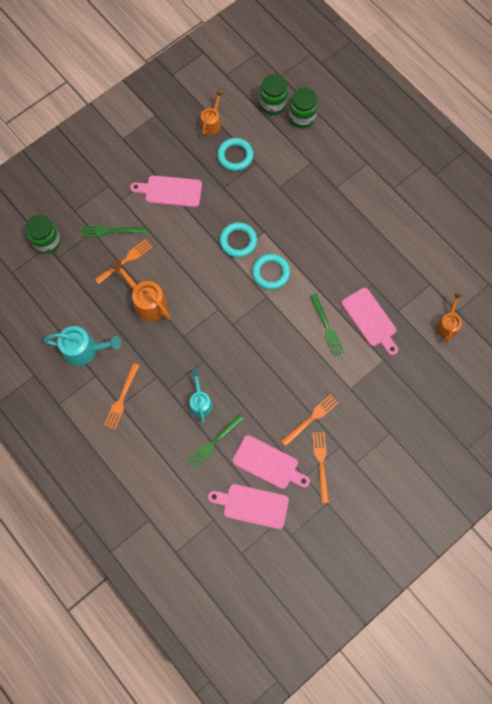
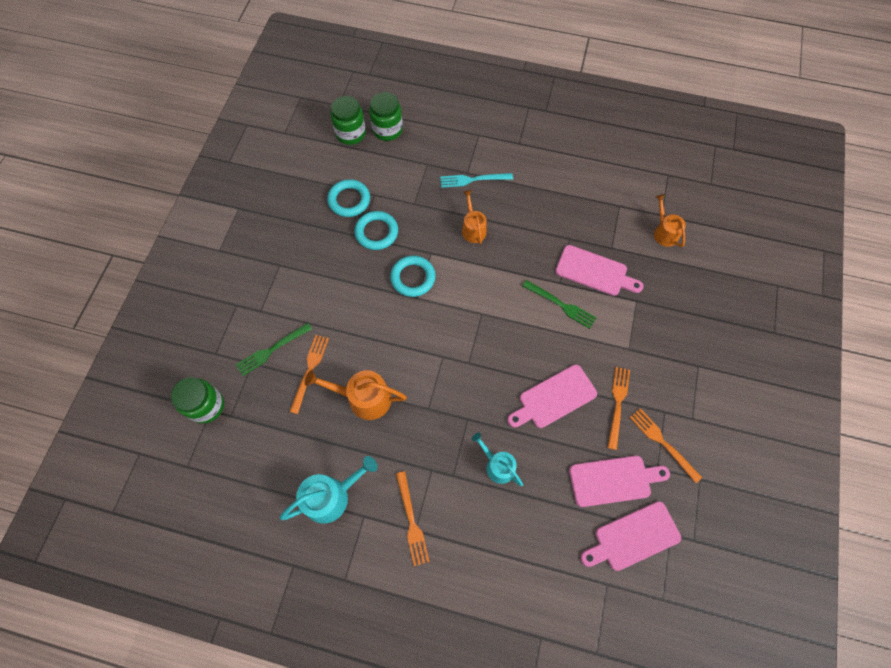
camera: 35 degrees left, 5 degrees down
pink cutting board [130,175,202,208] -> pink cutting board moved to [508,365,597,428]
green fork [186,414,244,469] -> none
orange watering can [200,91,223,135] -> orange watering can moved to [462,190,487,244]
turquoise ring [252,254,290,290] -> turquoise ring moved to [355,211,398,250]
none -> turquoise fork [440,173,513,188]

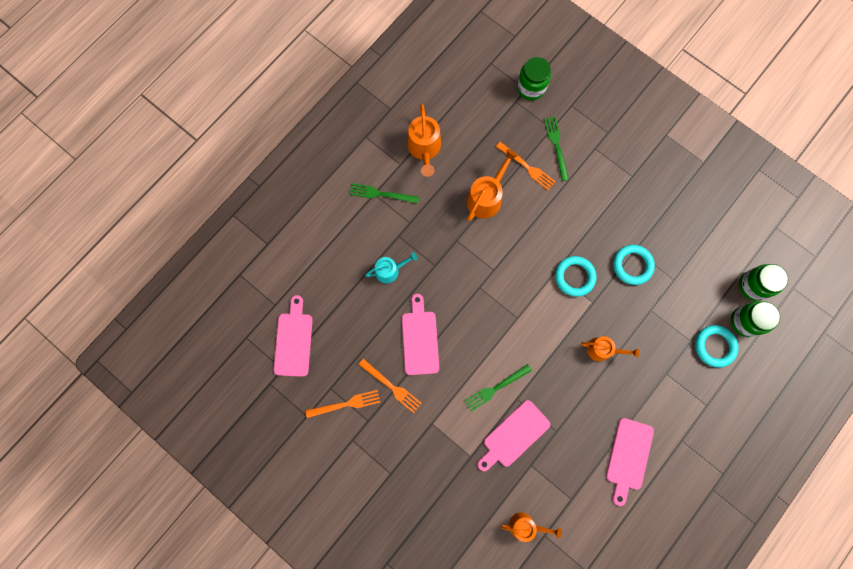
camera: 115 degrees right, 10 degrees up
turquoise watering can [280,456,377,524] -> orange watering can [407,104,441,177]
turquoise ring [327,179,370,217] -> turquoise ring moved to [695,325,738,368]
orange fork [396,471,430,566] -> green fork [349,183,419,204]
turquoise fork [440,173,513,188] -> none
pink cutting board [569,456,670,507] -> pink cutting board moved to [606,418,654,506]

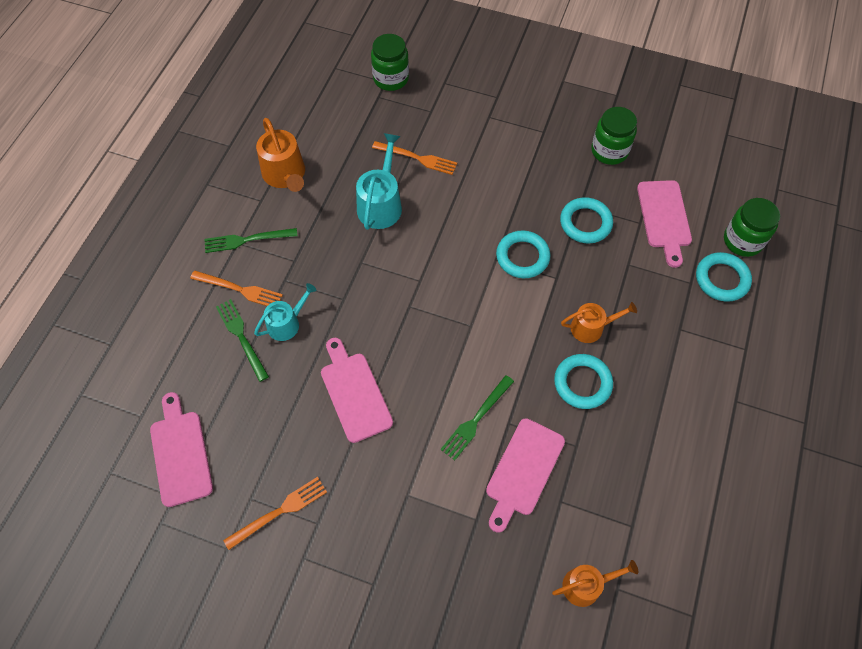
camera: 20 degrees left, 15 degrees down
orange fork [358,359,422,413] -> orange fork moved to [190,271,283,306]
orange watering can [466,149,518,221] -> turquoise watering can [356,133,402,230]
green fork [544,116,569,181] -> green fork moved to [216,299,269,382]
pink cutting board [606,418,654,506] -> pink cutting board moved to [637,180,692,268]
green jar [739,264,788,301] -> green jar moved to [591,107,637,165]
none -> turquoise ring [554,354,613,409]

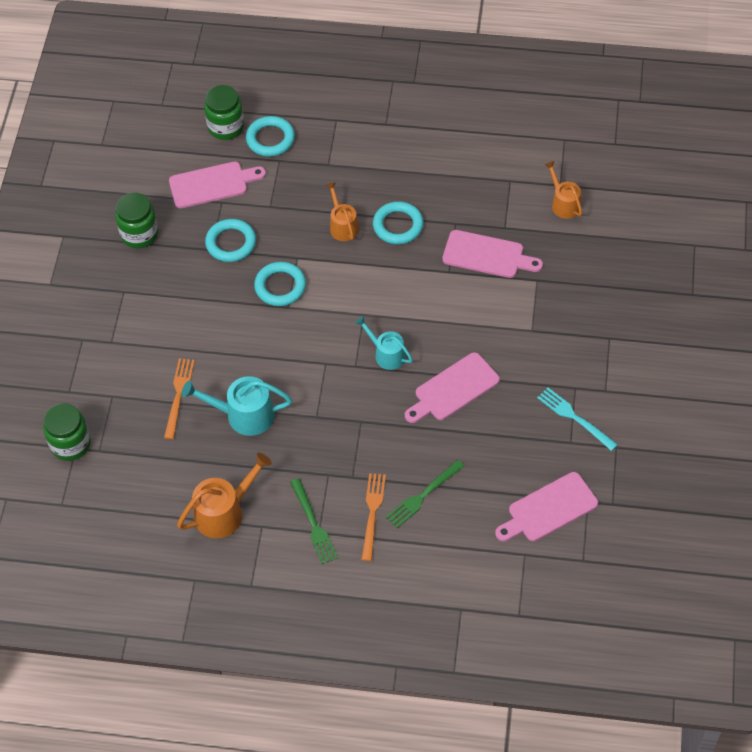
camera: 100 degrees left, 5 degrees down
orange fork [223,477,327,550] -> turquoise fork [537,387,618,451]
turquoise watering can [254,283,317,341] -> turquoise watering can moved to [355,316,413,370]
green fork [440,375,514,461] -> none

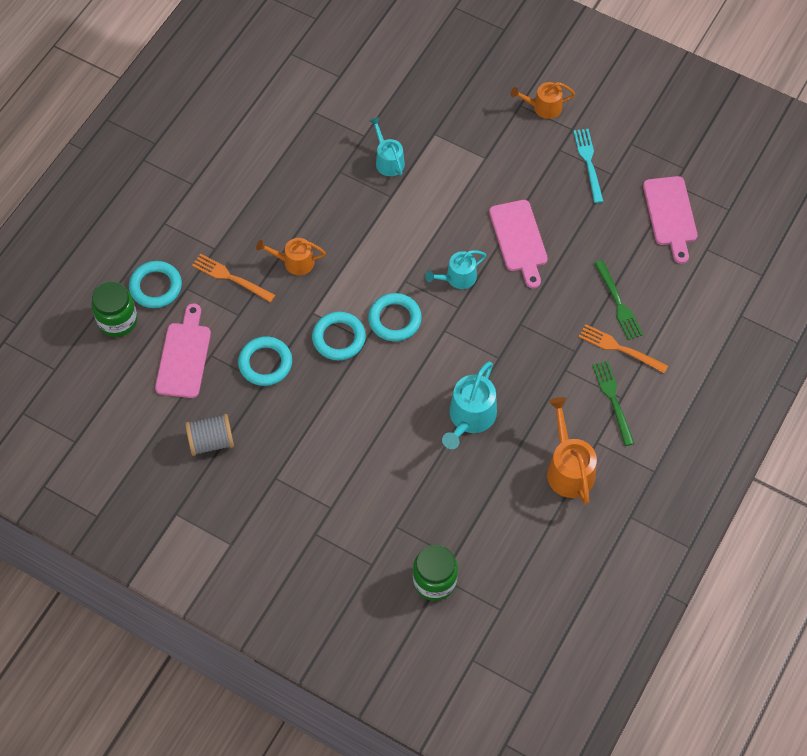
camera: 70 degrees left, 5 degrees up
green jar [115,193,158,248] -> grey spool [185,414,234,456]
orange fork [164,358,195,439] -> orange fork moved to [192,254,275,302]
green fork [290,478,338,564] -> green fork turned 105 degrees counterclockwise [593,361,635,446]
turquoise ring [373,201,424,245] -> turquoise ring moved to [368,293,422,341]
pink cutting board [442,230,543,278] -> turquoise watering can [370,117,405,176]
turquoise fork [537,387,618,451] -> turquoise fork turned 105 degrees clockwise [573,129,603,203]
orange watering can [545,161,582,219] -> orange watering can moved to [511,82,575,119]

